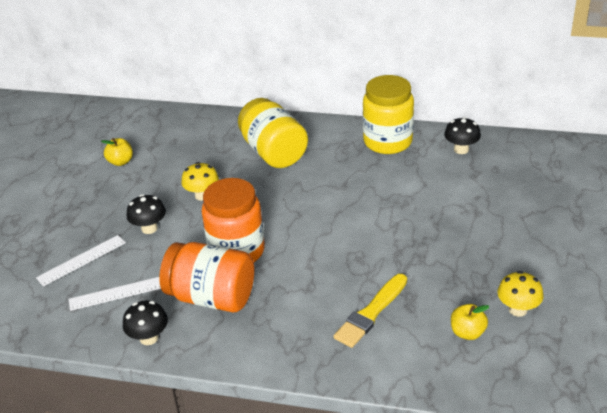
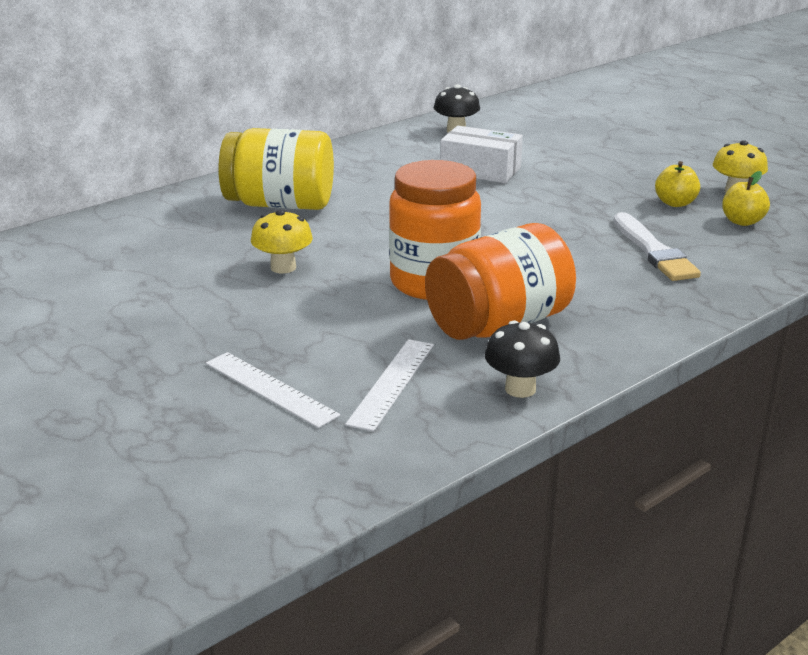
camera: 55 degrees left, 10 degrees down
white ruler [36,235,126,287] -> white ruler turned 45 degrees counterclockwise [206,352,341,428]
yellow apple [101,138,133,166] -> yellow apple moved to [655,161,700,207]
black mushroom [127,194,166,234] -> none
yellow brush [333,274,407,348] -> white brush [613,212,701,281]
yellow jar [363,75,414,154] -> none
none -> white box [440,126,523,183]

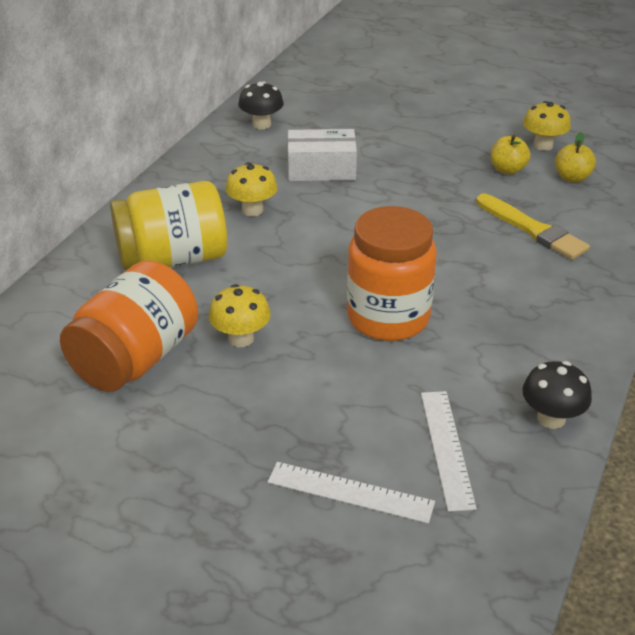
camera: 25 degrees left, 10 degrees up
orange jar [425,223,576,340] -> orange jar moved to [60,260,198,392]
white brush [613,212,701,281] -> yellow brush [476,194,590,260]
none -> yellow mushroom [226,162,278,216]

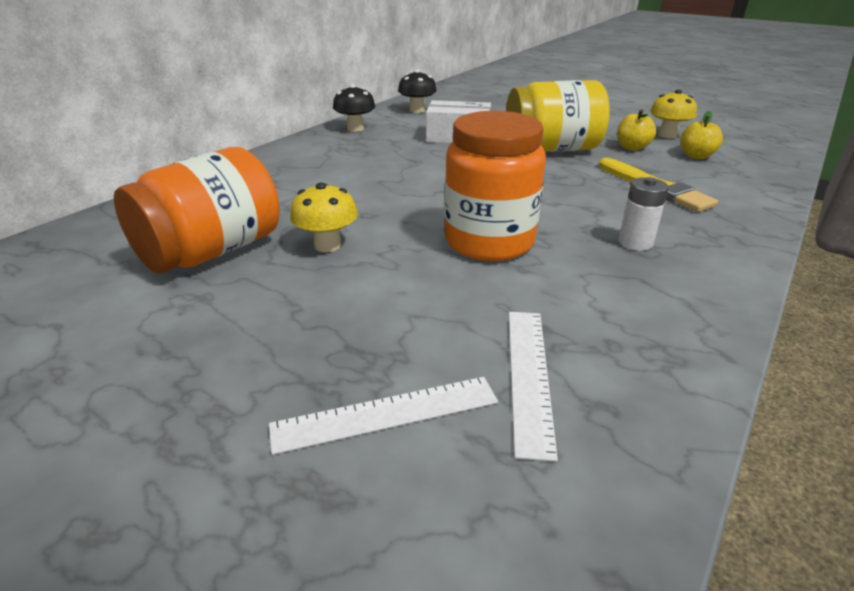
camera: 10 degrees right, 5 degrees down
yellow jar [110,181,227,270] -> yellow jar moved to [506,80,610,152]
yellow mushroom [226,162,278,216] -> none
white ruler [268,462,435,524] -> white ruler turned 45 degrees counterclockwise [269,377,498,455]
black mushroom [522,361,592,429] -> black mushroom moved to [333,84,376,132]
none -> white battery [619,177,669,251]

